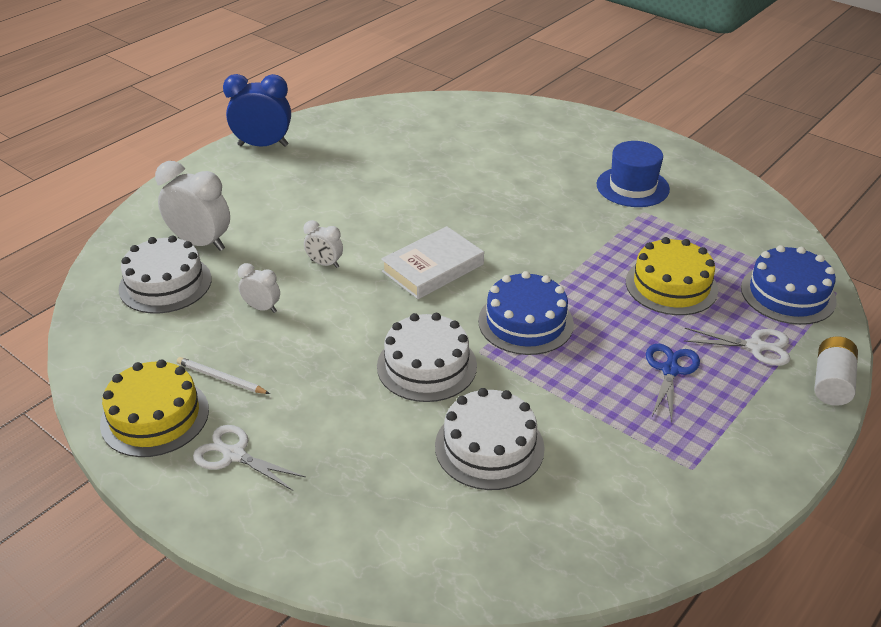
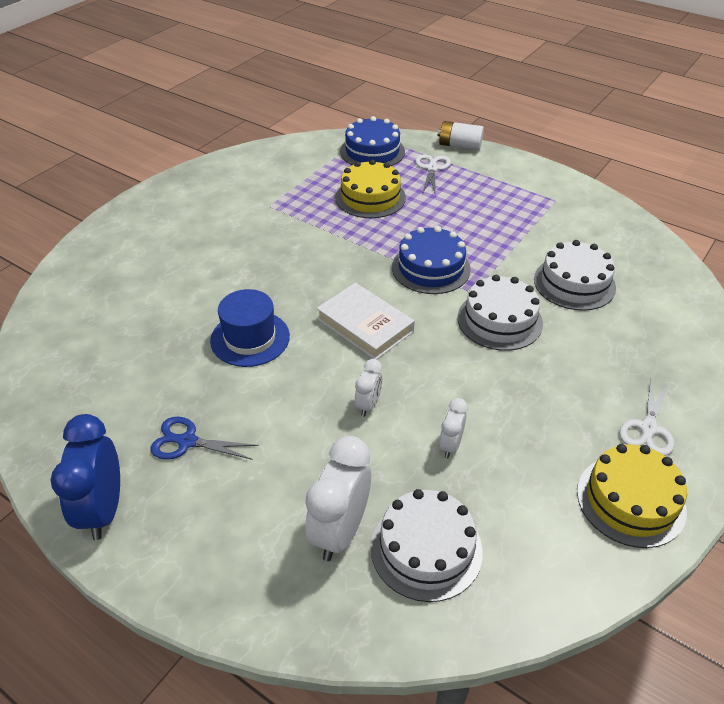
camera: 95 degrees left, 5 degrees up
white pencil [177,357,270,394] -> none
blue hat [596,141,670,207] -> blue hat moved to [210,289,290,367]
blue scissors [646,344,700,422] -> blue scissors moved to [150,416,259,460]

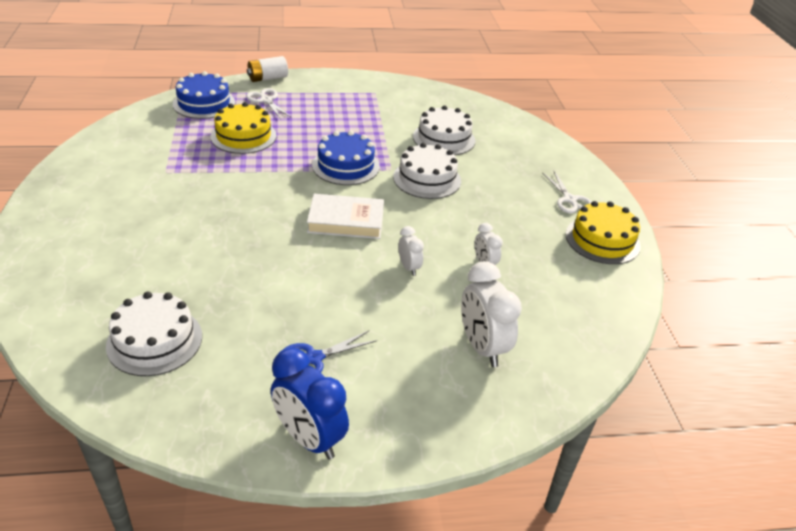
camera: 45 degrees left, 5 degrees down
blue hat [210,289,290,367] -> none
white cake [371,489,483,602] -> white cake moved to [106,291,202,376]

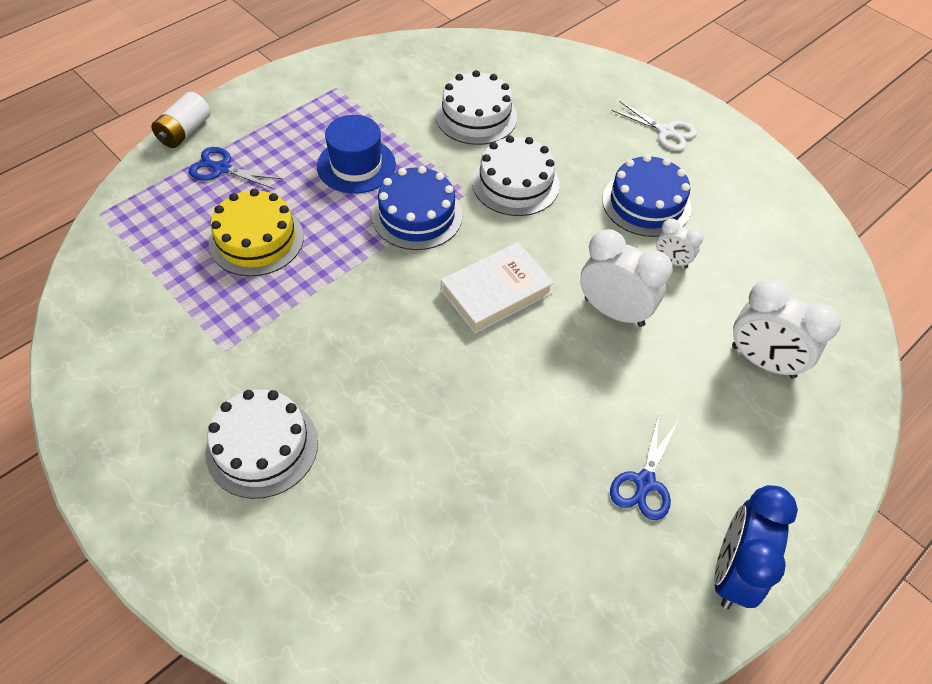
camera: 35 degrees left, 15 degrees up
white cake [106,291,202,376] -> white cake moved to [205,389,318,499]
blue cake [173,71,235,119] -> blue cake moved to [602,154,691,237]
white scissors [246,88,292,119] -> blue scissors [189,147,282,189]
blue clock [271,348,349,460] -> blue clock turned 105 degrees clockwise [714,485,798,609]
white clock [398,226,424,276] -> white clock [580,229,673,327], size x1.87
yellow cake [565,201,640,264] -> none
none -> blue hat [317,115,396,194]

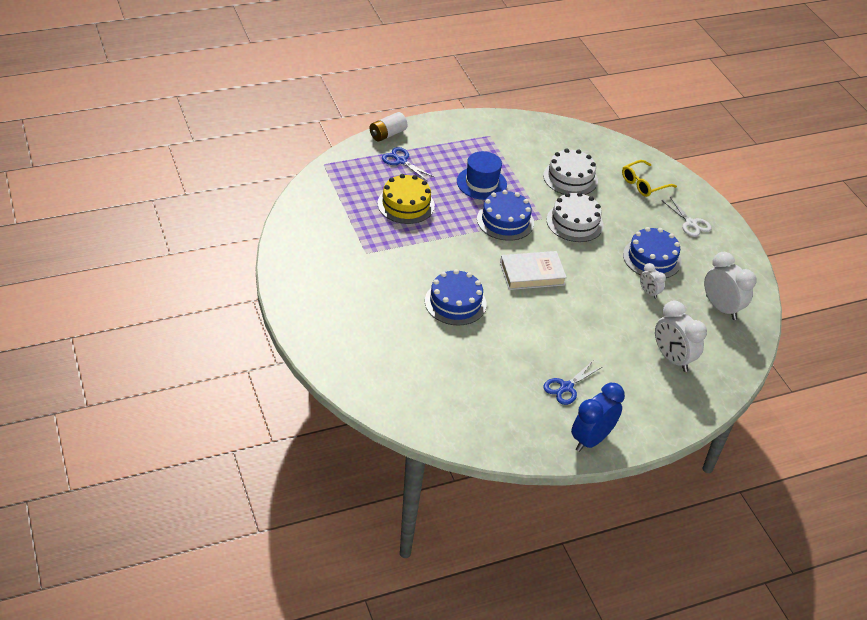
camera: 20 degrees right, 10 degrees down
white cake [205,389,318,499] -> none
white clock [580,229,673,327] -> white clock moved to [704,252,756,320]
none -> blue cake [425,269,487,326]
none -> yellow glasses [622,160,677,197]

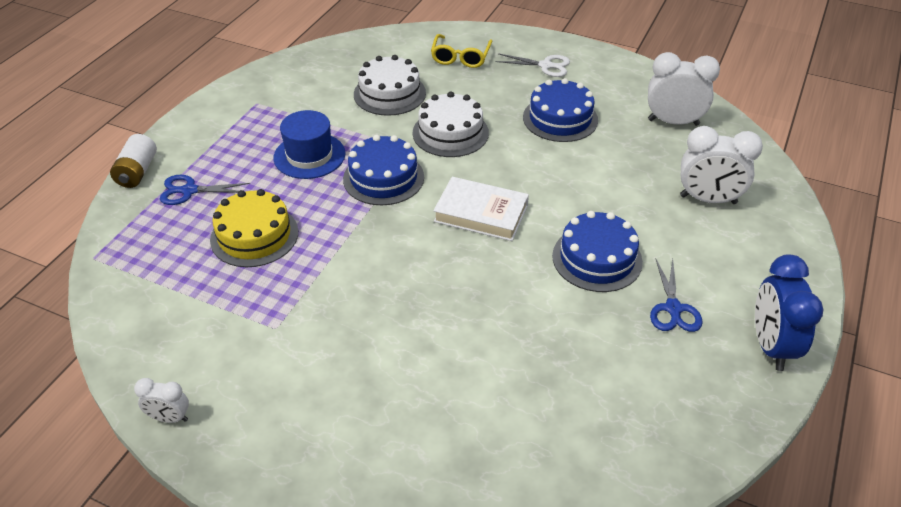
camera: 40 degrees left, 0 degrees up
blue cake [425,269,487,326] -> blue cake moved to [552,211,643,292]
white book [500,251,567,290] -> white book turned 75 degrees clockwise [433,177,529,241]
white clock [640,263,666,299] -> white clock moved to [134,378,189,423]

